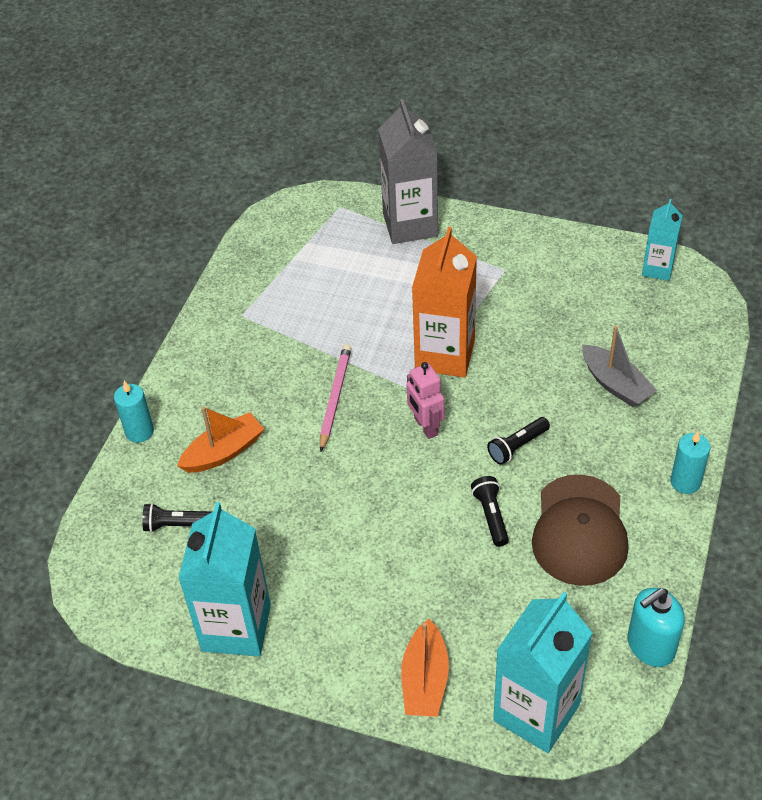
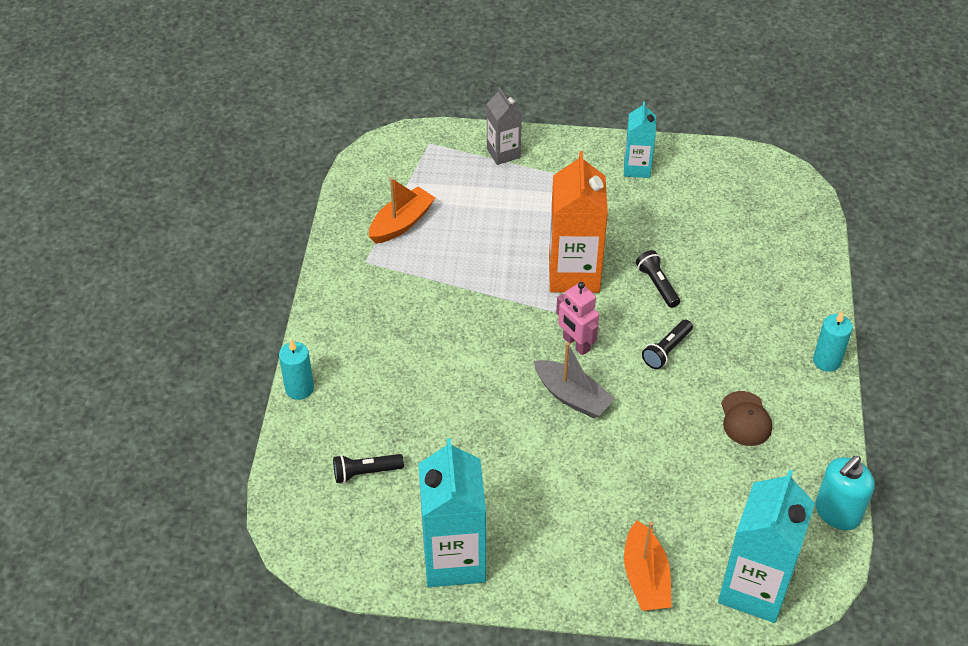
camera: 15 degrees left, 0 degrees up
orange boat [177,406,264,473] -> orange boat moved to [369,177,435,244]
pink pencil [320,344,352,452] -> none
grey carton [378,99,438,244] -> grey carton [487,87,522,165], size x0.57
black flashlight [471,476,509,547] -> black flashlight moved to [636,250,680,308]
brown cap [532,474,629,586] -> brown cap [721,391,772,446], size x0.54
grey boat [582,326,657,407] -> grey boat moved to [534,342,615,419]
turquoise carton [642,199,683,281] -> turquoise carton moved to [624,101,656,178]

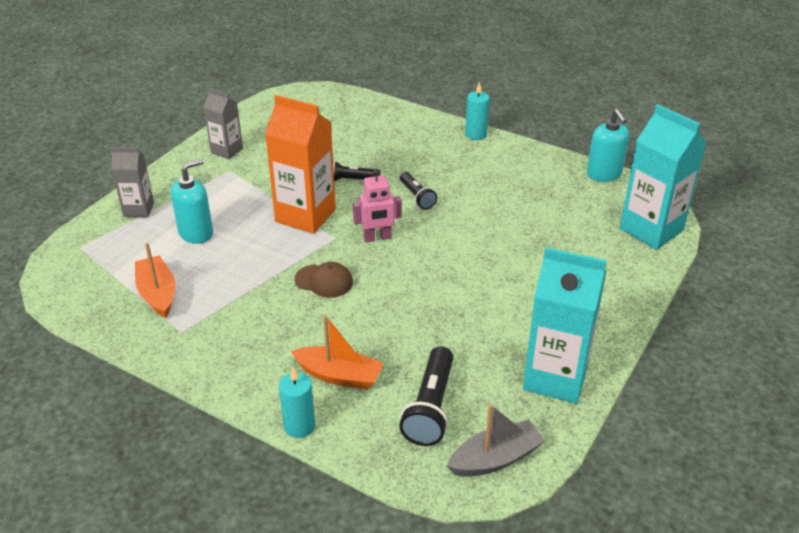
camera: 65 degrees left, 10 degrees down
black flashlight [333,454,404,483] -> black flashlight [399,346,453,446], size x1.61
grey boat [534,342,615,419] -> grey boat moved to [447,404,545,477]
turquoise carton [624,101,656,178] -> grey carton [204,88,243,159]
orange boat [624,520,672,611] -> orange boat moved to [291,315,384,390]
brown cap [721,391,772,446] -> brown cap moved to [295,262,353,298]
none -> turquoise soap dispenser [171,159,213,244]

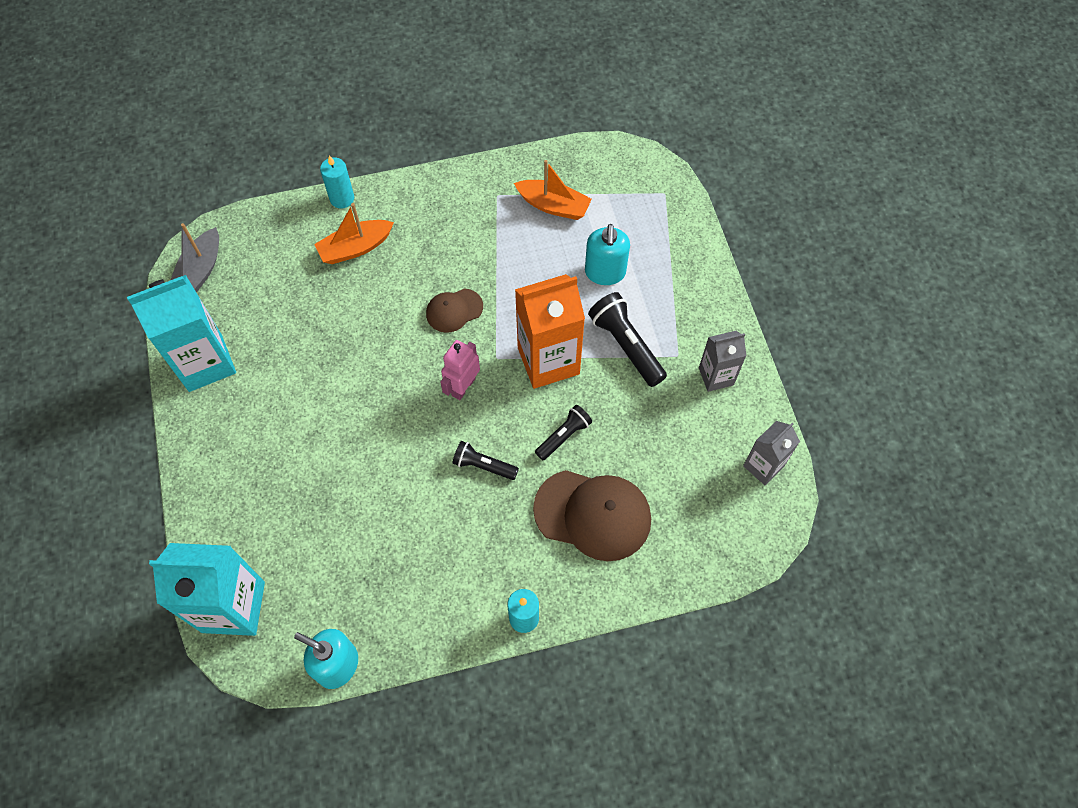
camera: 135 degrees right, 25 degrees up
grey carton [111,147,154,217] -> grey carton moved to [743,421,800,485]
black flashlight [399,346,453,446] -> black flashlight moved to [588,292,667,387]
none -> brown cap [533,470,651,561]

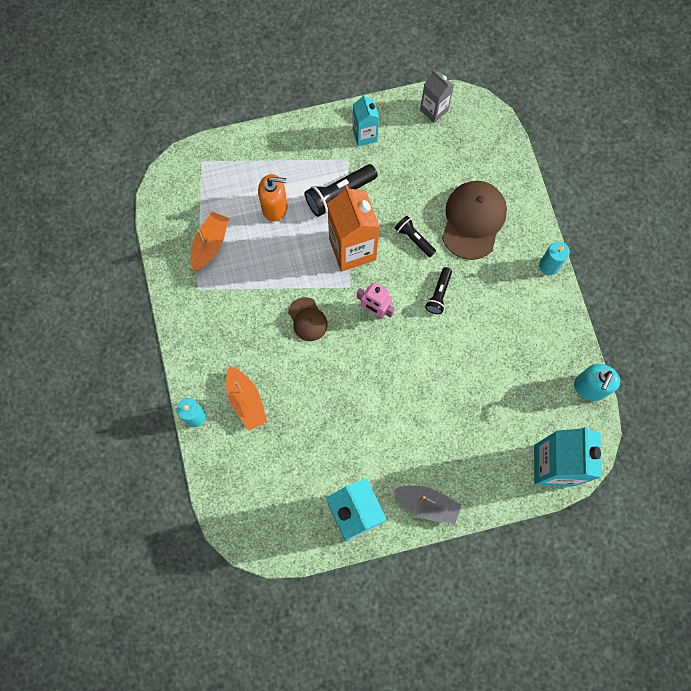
camera: 90 degrees left, 10 degrees up
grey boat [171,223,219,293] -> grey boat moved to [391,486,461,524]
turquoise soap dispenser [585,224,630,285] -> orange soap dispenser [258,174,288,221]
grey carton [699,331,746,392] -> turquoise carton [353,94,379,146]

